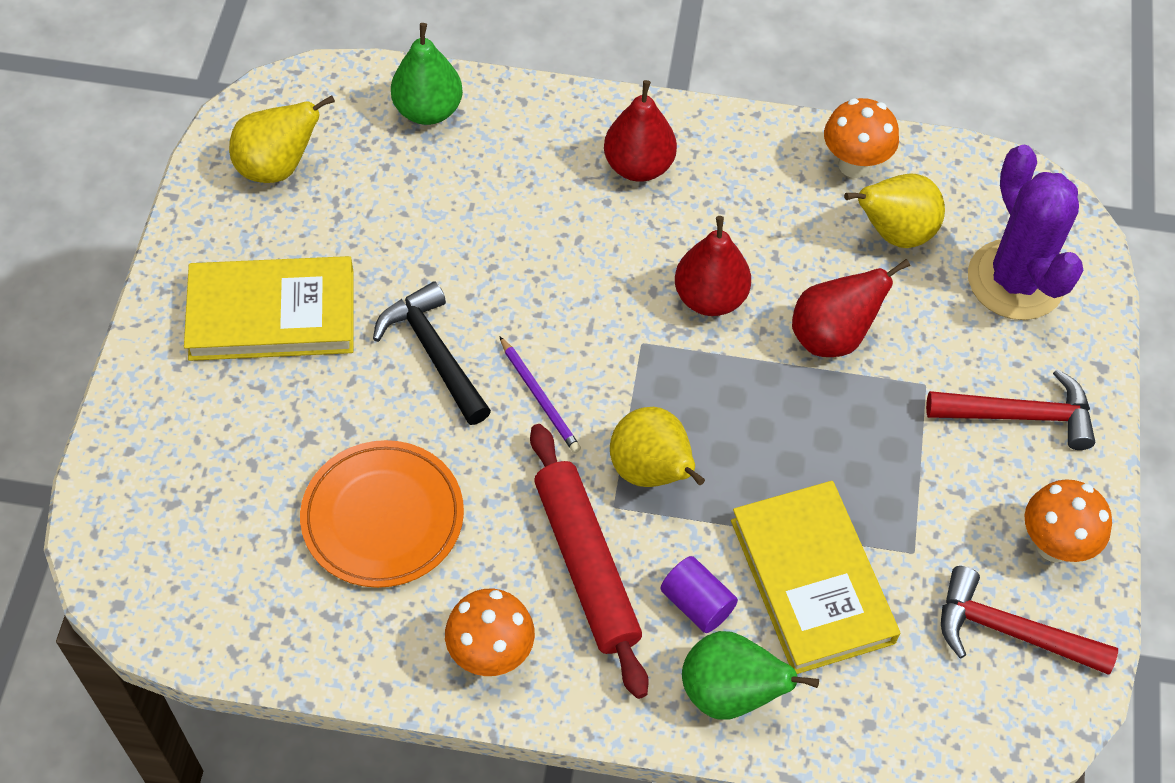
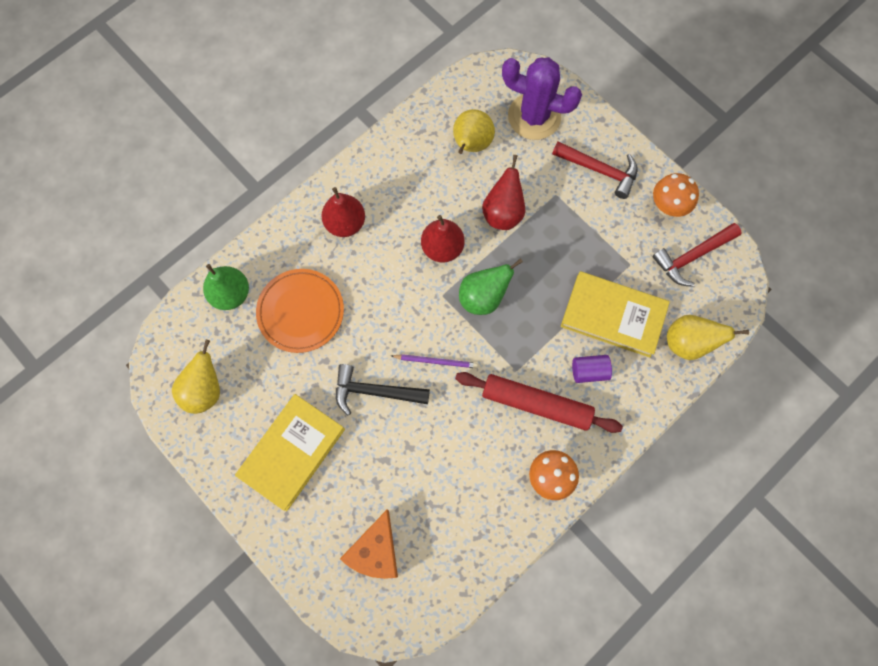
camera: 50 degrees left, 15 degrees up
orange plate [300,440,464,588] -> orange plate moved to [256,269,344,353]
yellow pear [610,407,705,487] -> yellow pear moved to [667,315,749,360]
green pear [682,631,819,720] -> green pear moved to [459,258,523,315]
orange mushroom [824,98,899,178] -> none
red hammer [926,369,1095,450] -> red hammer turned 75 degrees clockwise [552,141,638,199]
none -> orange cheese [340,509,398,579]

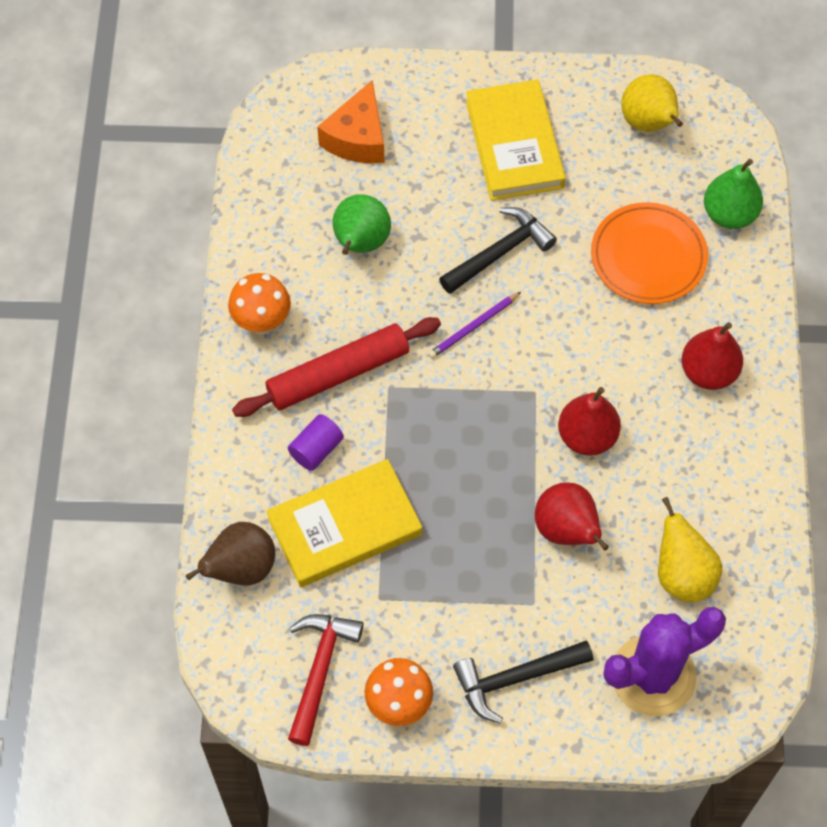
camera: 135 degrees right, 10 degrees down
orange cheese [340,509,398,579] -> orange cheese turned 135 degrees counterclockwise [317,80,384,163]
green pear [459,258,523,315] -> green pear moved to [332,195,391,255]
red hammer [552,141,638,199] -> black hammer [453,640,593,723]
yellow pear [667,315,749,360] -> brown pear [186,522,275,585]

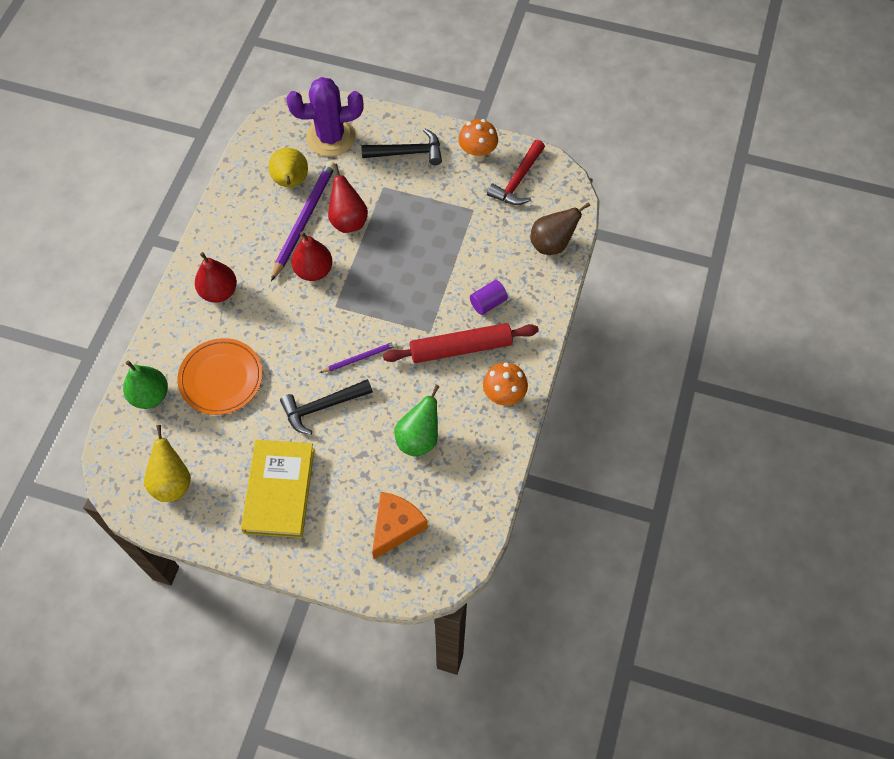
camera: 165 degrees left, 0 degrees up
yellow book [266,459,422,587] -> none
none -> purple pencil [271,161,335,281]

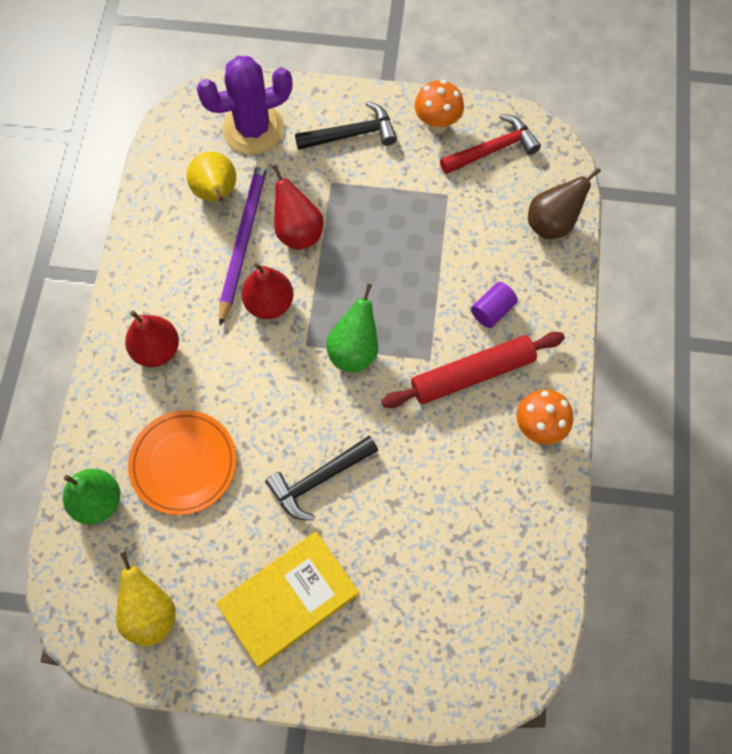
camera: 10 degrees left, 5 degrees up
yellow book [241,440,314,538] -> yellow book turned 60 degrees clockwise [216,532,359,668]
purple pencil [319,341,397,373] -> none
orange cheese [372,492,428,559] -> none
green pear [394,385,440,457] -> green pear moved to [326,283,378,373]
red hammer [487,140,545,205] -> red hammer turned 135 degrees counterclockwise [440,114,541,174]

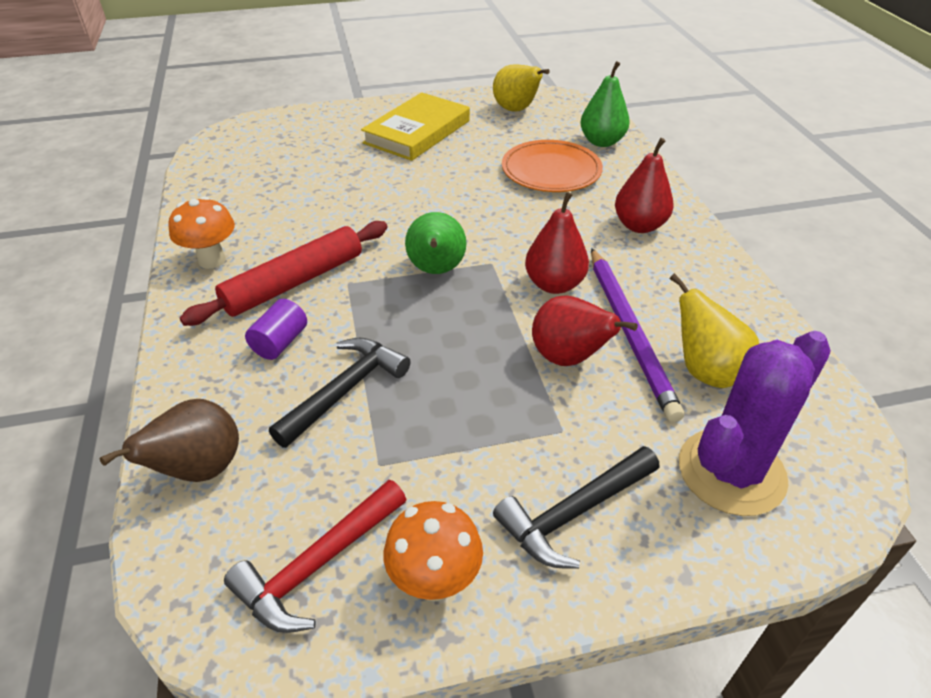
camera: 160 degrees right, 25 degrees down
black hammer [265,436,378,521] -> black hammer moved to [269,338,411,448]

